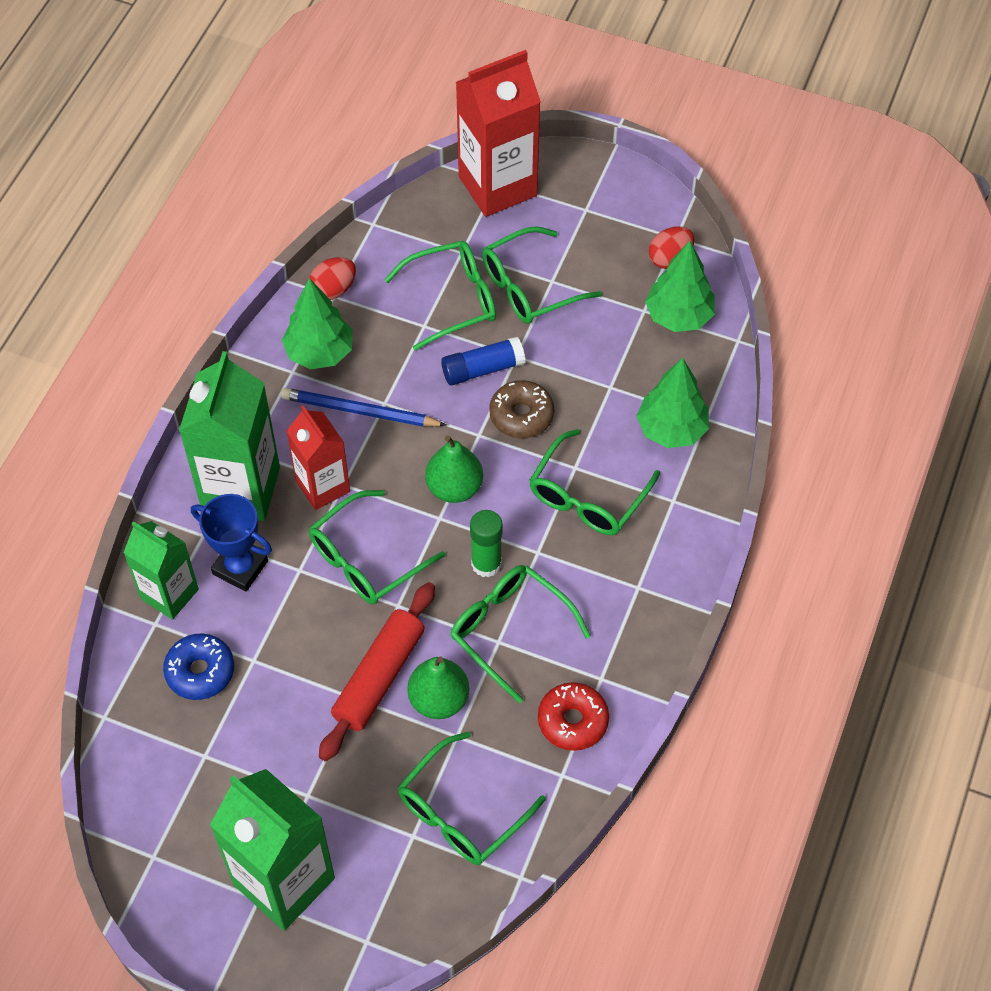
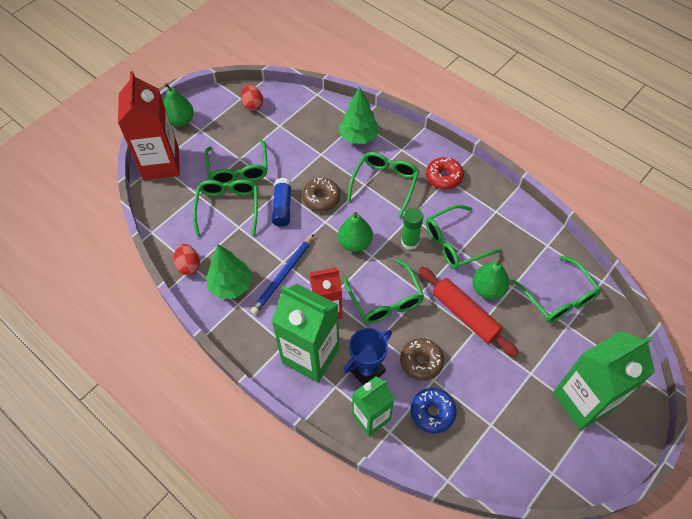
camera: 70 degrees left, 0 degrees up
green glasses [529,429,660,535] -> green glasses turned 120 degrees counterclockwise [347,152,419,218]
red donut [538,682,609,751] -> red donut moved to [426,157,464,190]
green tree [645,241,715,332] -> none
none -> green pear [164,83,194,127]
none -> brown donut [400,338,444,381]

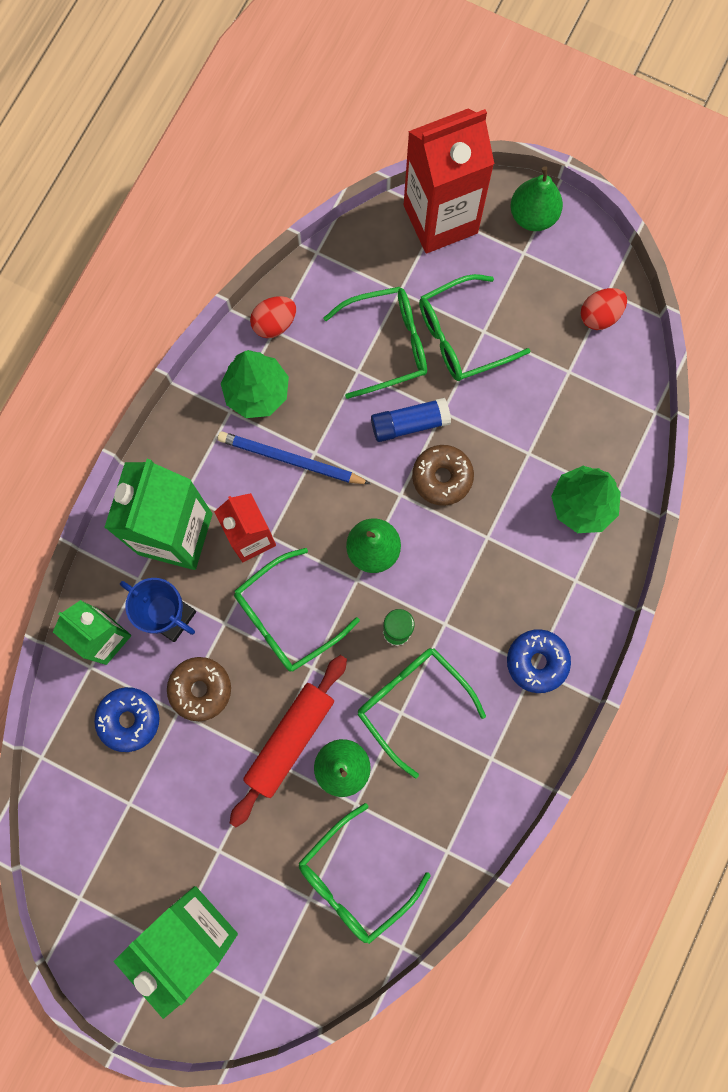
camera: 75 degrees right, 20 degrees up
green glasses [347,152,419,218] -> none
red donut [426,157,464,190] -> blue donut [507,629,571,693]

